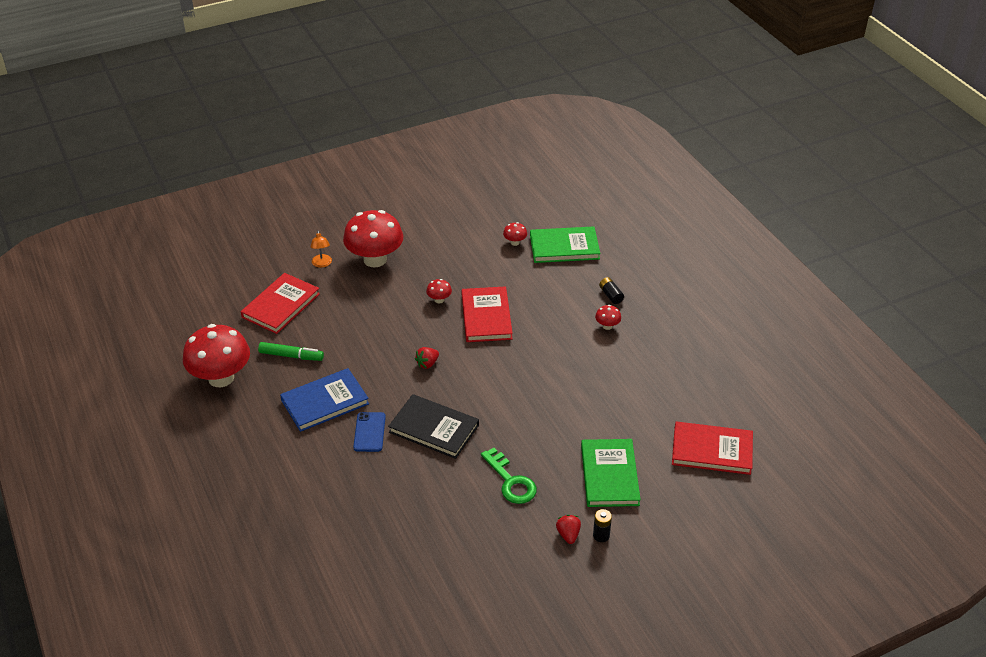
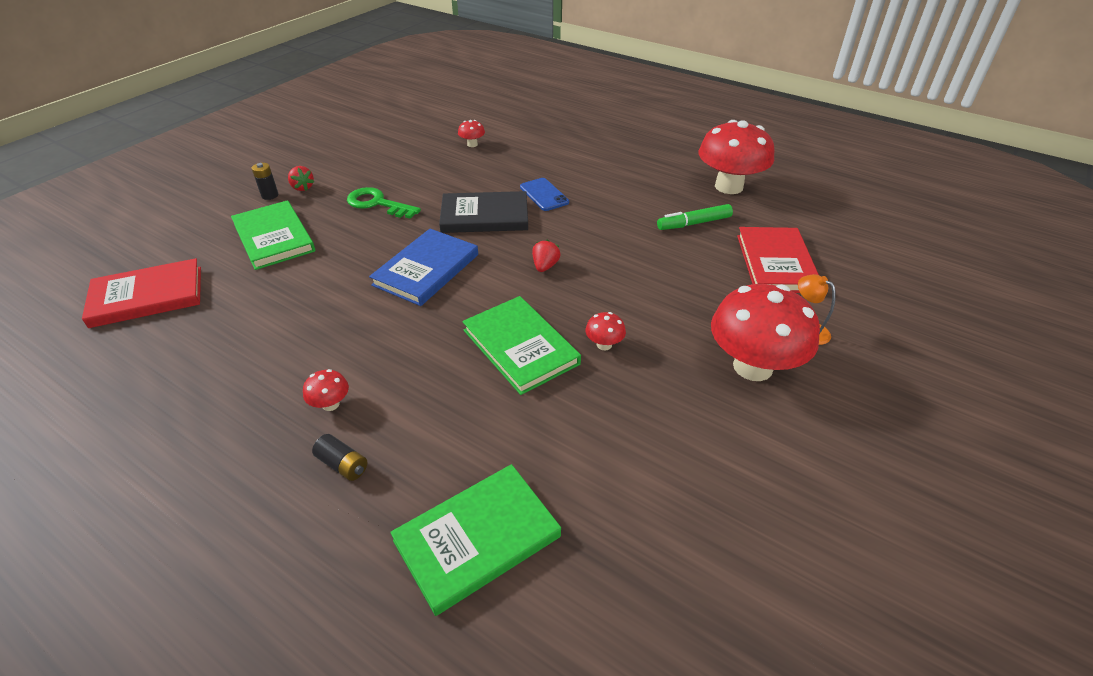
camera: 150 degrees right, 0 degrees up
blue book [280,368,369,432] -> blue book moved to [369,229,478,306]
red book [462,286,513,342] -> green book [462,296,581,395]
red mushroom [503,222,527,246] -> red mushroom moved to [458,120,485,147]

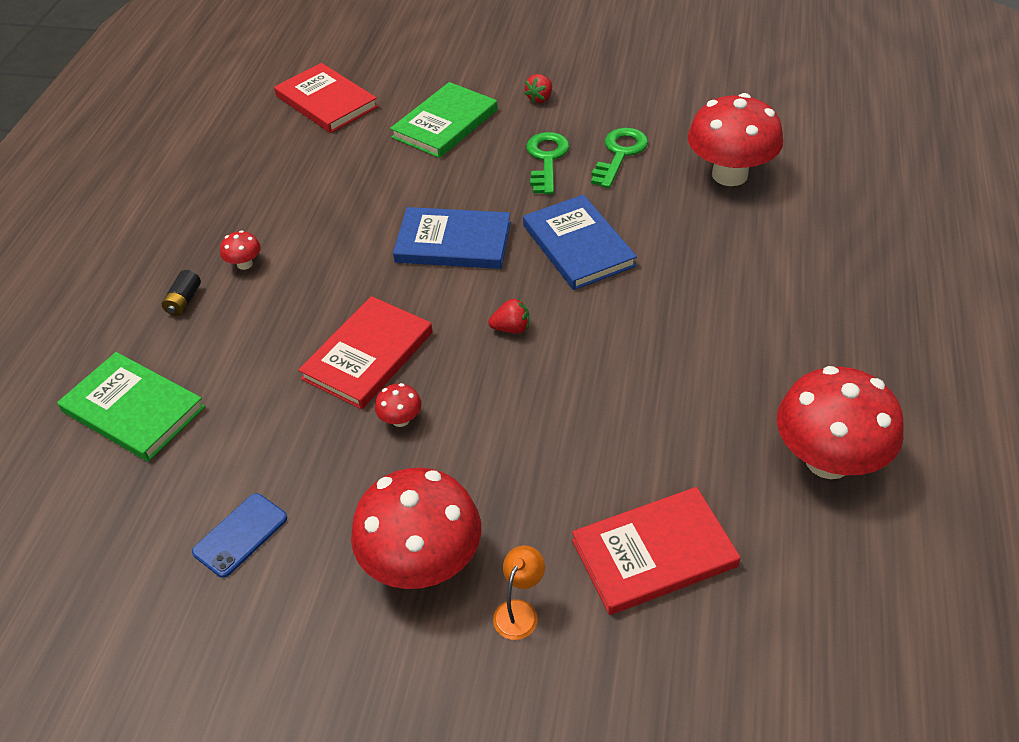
camera: 70 degrees right, 5 degrees up
black battery [251,163,279,200] -> none
black book [439,191,528,233] -> blue book [523,194,637,290]
red mushroom [458,120,485,147] -> red mushroom [688,93,783,186], size x2.42
green book [462,296,581,395] -> red book [298,296,433,409]
blue phone [520,178,569,211] -> blue phone moved to [192,493,287,578]
green marker [657,204,733,230] -> none
none -> green key [591,128,648,188]

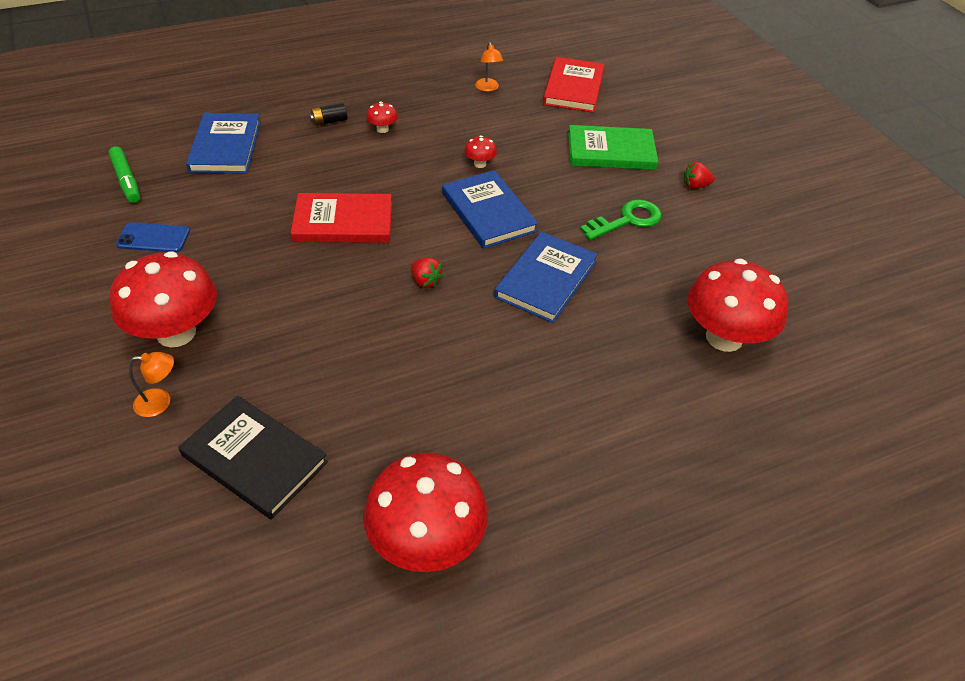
camera: 50 degrees right, 0 degrees up
green book [57,352,205,462] -> blue book [186,113,261,174]
red mushroom [375,383,422,427] -> red mushroom moved to [464,135,497,168]
red book [572,487,741,615] -> black book [178,396,328,520]
green key [591,128,648,188] -> none
none -> green marker [109,146,140,203]
none -> orange lamp [475,42,503,92]

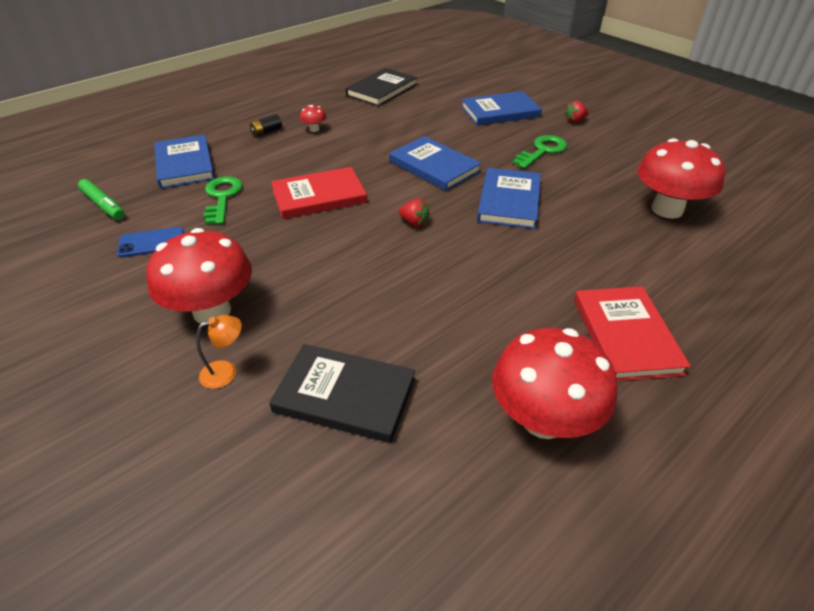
camera: 15 degrees left, 5 degrees down
red mushroom [464,135,497,168] -> none
orange lamp [475,42,503,92] -> black book [346,68,417,106]
red book [543,57,604,113] -> red book moved to [574,286,691,381]
green book [568,125,658,170] -> blue book [461,91,542,126]
none -> green key [204,177,242,225]

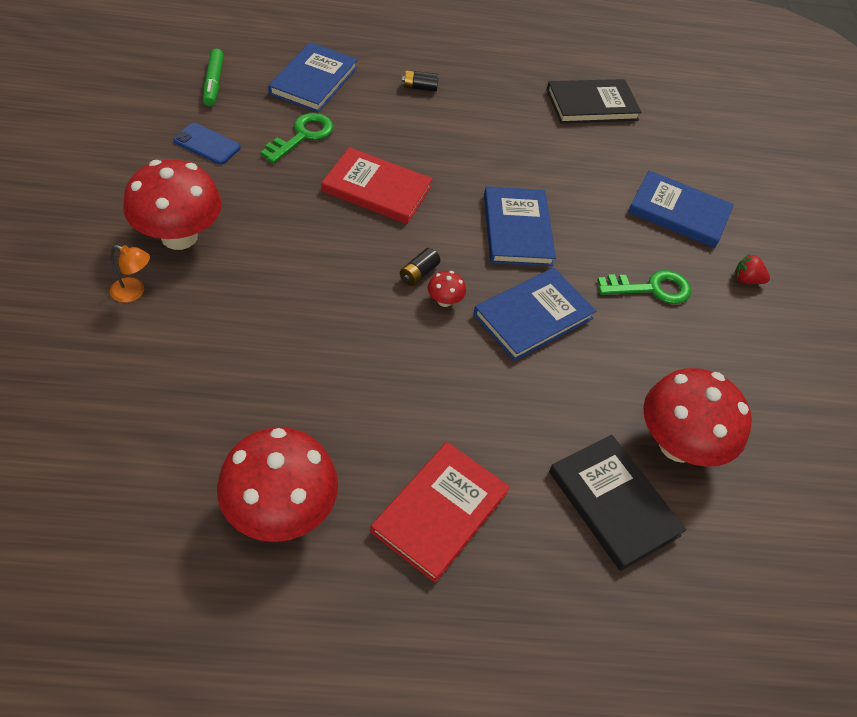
camera: 35 degrees right, 10 degrees up
black book [269,344,415,443] -> black book moved to [549,435,686,571]
red mushroom [300,105,326,132] -> red mushroom moved to [428,271,466,307]
red strawberry [399,199,430,227] -> black battery [400,248,440,286]

